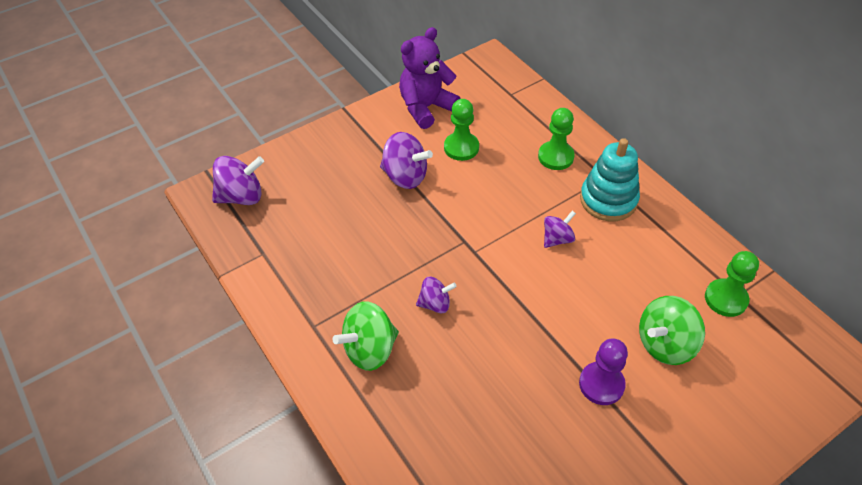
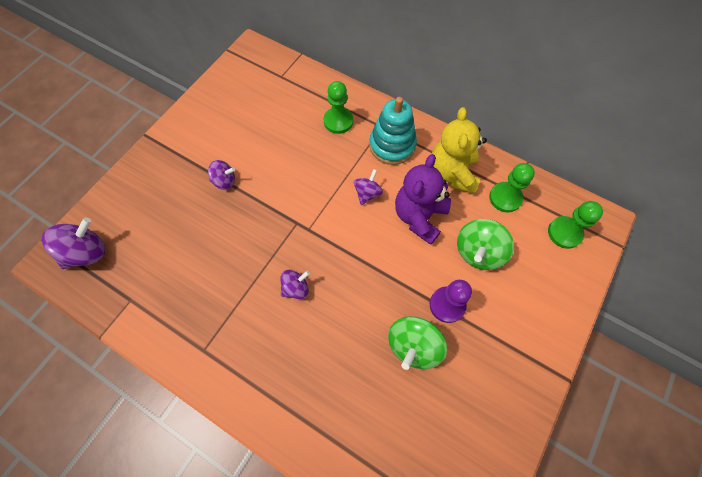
camera: 25 degrees left, 15 degrees up
green spinning top [333,301,399,371] -> green spinning top moved to [388,316,447,370]
purple spinning top [380,132,433,189] -> purple spinning top [208,160,235,190], size x0.61
purple teddy bear [399,27,461,129] -> purple teddy bear moved to [395,154,451,245]
green pawn [444,99,479,161] -> green pawn moved to [548,201,603,249]
none -> yellow teddy bear [431,107,487,194]

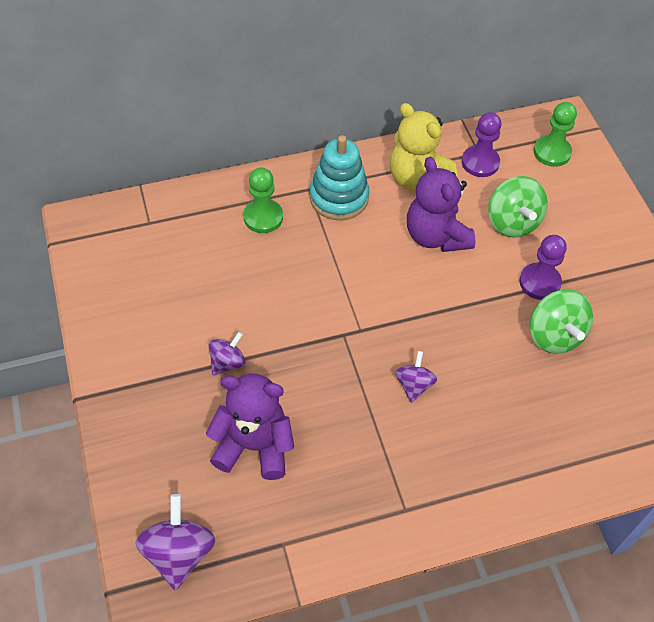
camera: 50 degrees left, 10 degrees down
purple spinning top [354,169,383,205] -> none
green pawn [489,163,535,212] -> purple pawn [462,112,502,177]
none -> purple teddy bear [206,374,294,480]

